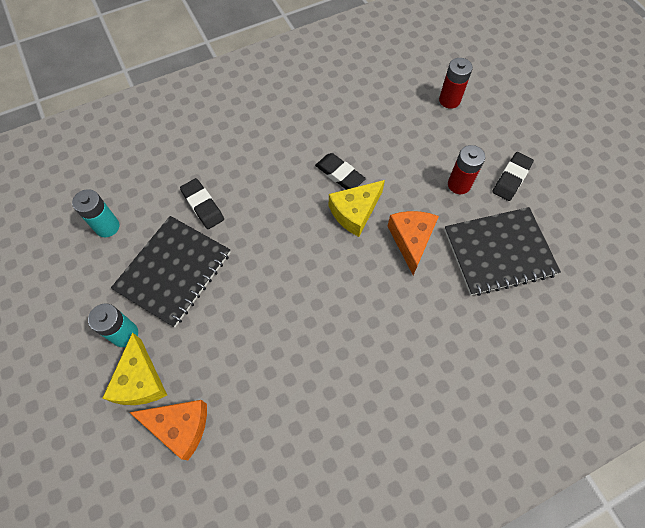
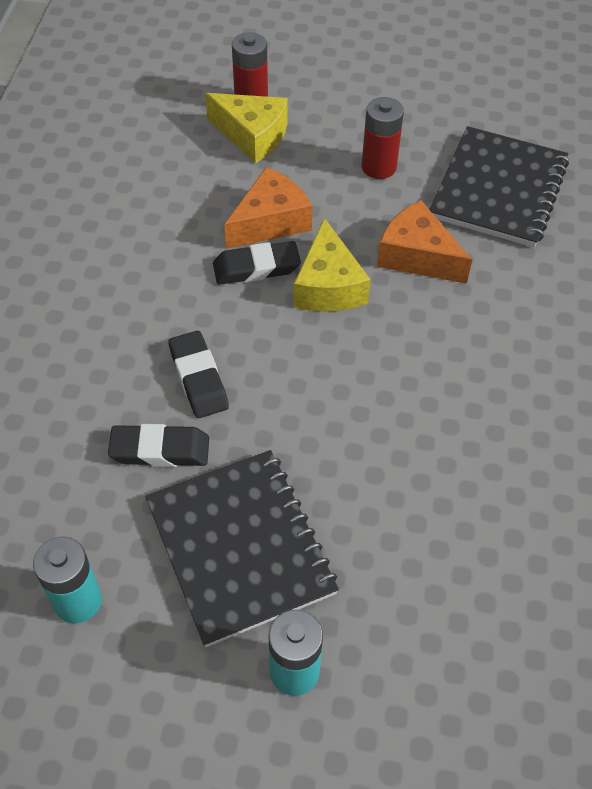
camera: 55 degrees left, 10 degrees down
yellow cheese [102,332,167,405] -> yellow cheese moved to [205,93,288,163]
orange cheese [129,400,207,460] -> orange cheese moved to [224,167,312,249]
black eraser [492,152,534,201] -> black eraser moved to [169,331,229,418]

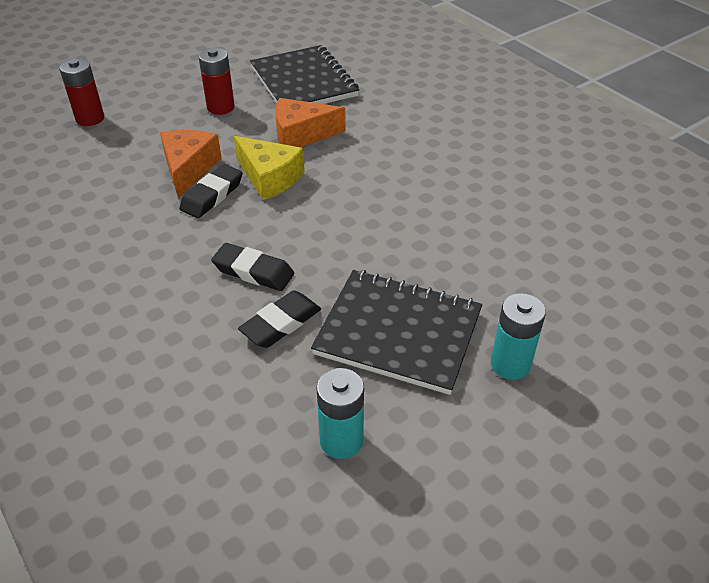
camera: 45 degrees left, 10 degrees down
yellow cheese [205,93,288,163] -> none

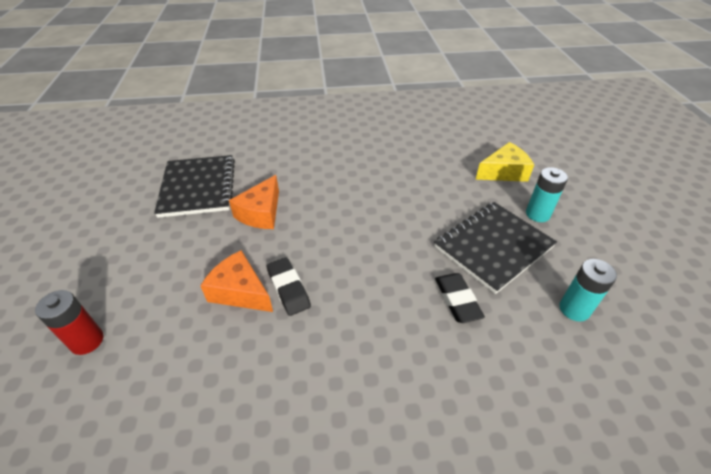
camera: 60 degrees left, 0 degrees up
red battery [198,48,235,115] -> none
black eraser [211,243,294,291] -> none
yellow cheese [234,136,305,200] -> yellow cheese moved to [475,142,534,182]
black notebook [250,45,359,104] -> black notebook turned 75 degrees clockwise [154,155,235,218]

